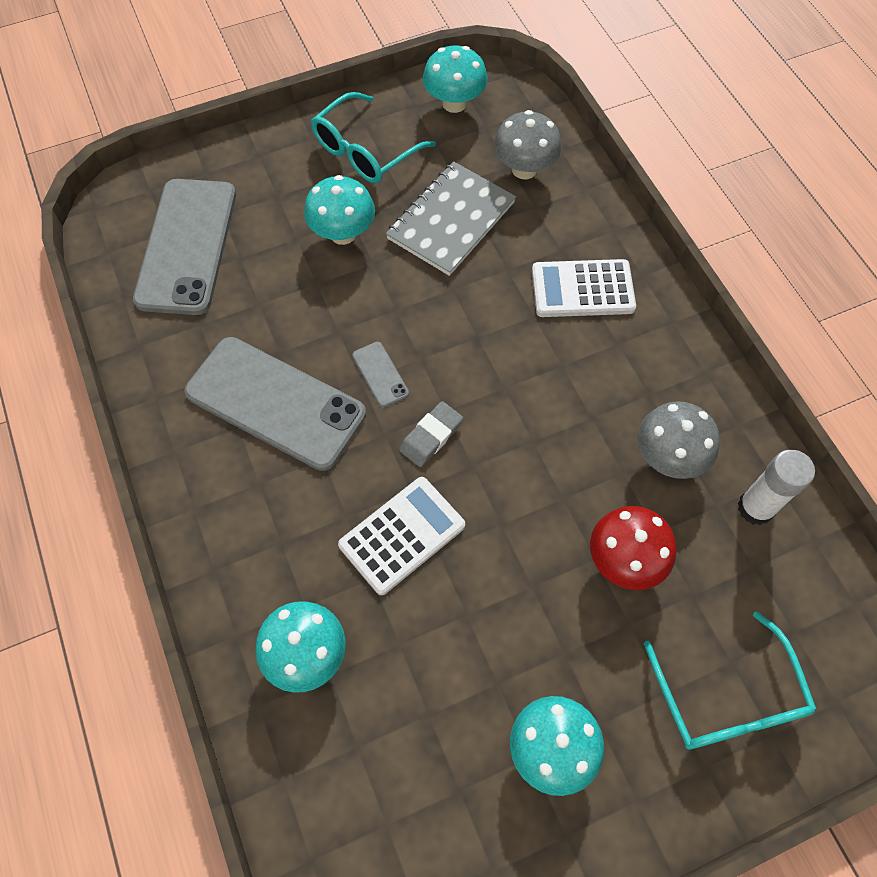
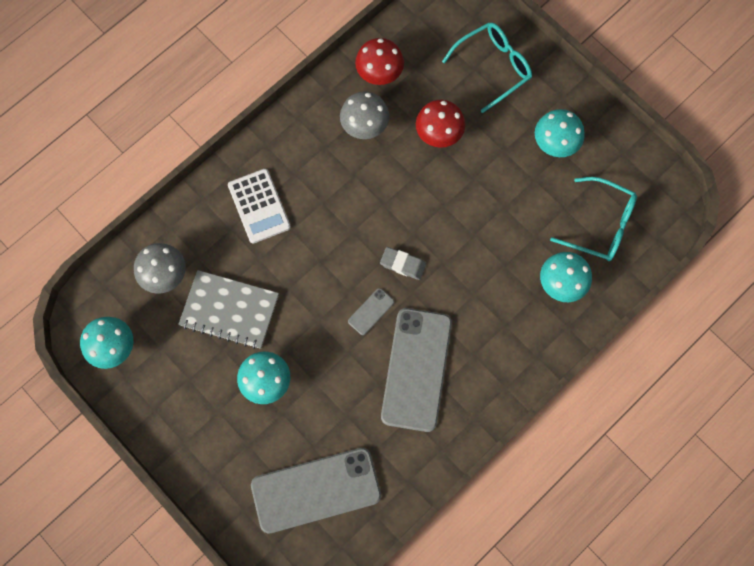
camera: 110 degrees left, 10 degrees up
turquoise glasses [311,92,436,184] -> turquoise glasses moved to [550,177,637,261]
white calculator [338,477,465,595] -> none
white glue stick [738,450,815,525] -> red mushroom [355,38,404,85]

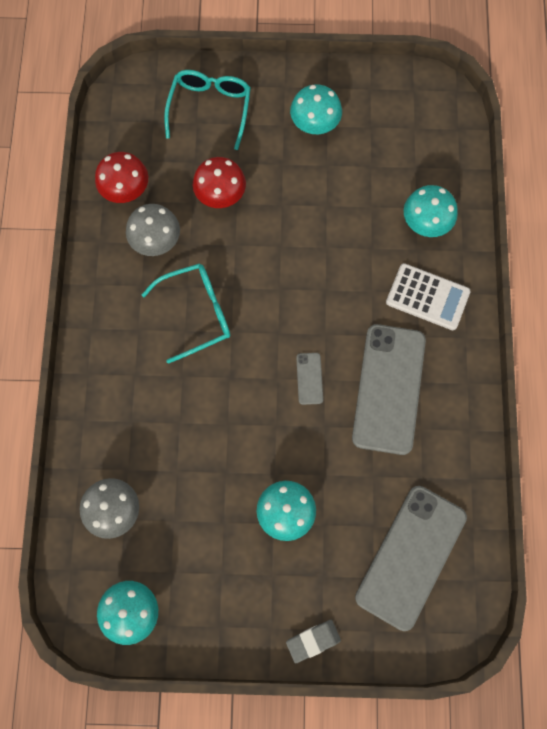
camera: 45 degrees left, 0 degrees up
grey notebook [178,270,279,349] -> none
white calculator [228,169,291,244] -> white calculator moved to [386,263,470,330]
grey eraser [380,247,426,280] -> grey eraser moved to [286,620,341,663]
grey phone [381,308,452,432] -> grey phone turned 45 degrees clockwise [352,324,426,455]
turquoise glasses [550,177,637,261] -> turquoise glasses moved to [142,263,230,364]

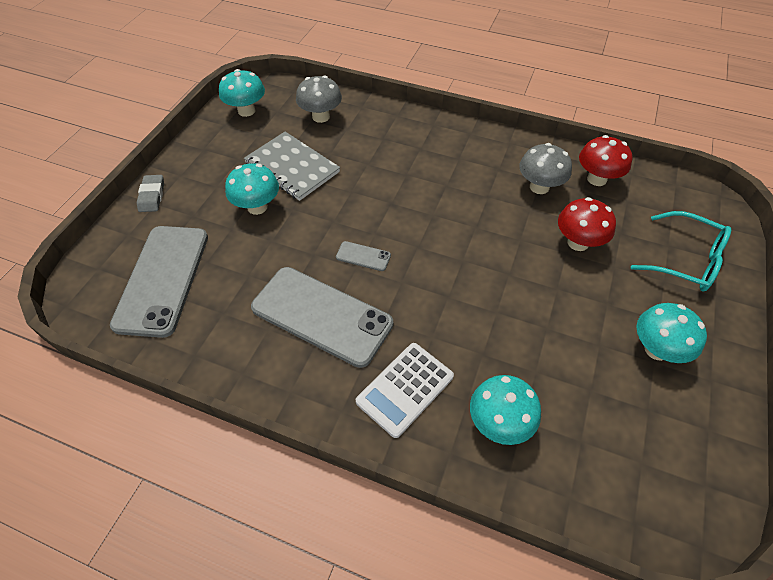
camera: 110 degrees right, 20 degrees down
turquoise glasses [142,263,230,364] -> none
grey phone [355,486,467,631] -> grey phone turned 45 degrees clockwise [110,226,208,338]
none -> grey notebook [244,132,340,201]

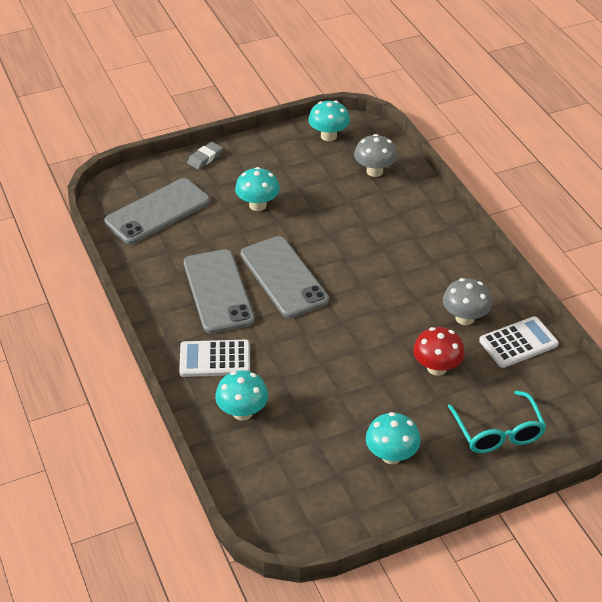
camera: 45 degrees right, 10 degrees down
grey notebook [244,132,340,201] -> none
grey phone [336,241,391,271] -> grey phone [240,236,329,318], size x2.43
red mushroom [579,135,632,186] -> white calculator [479,316,559,368]

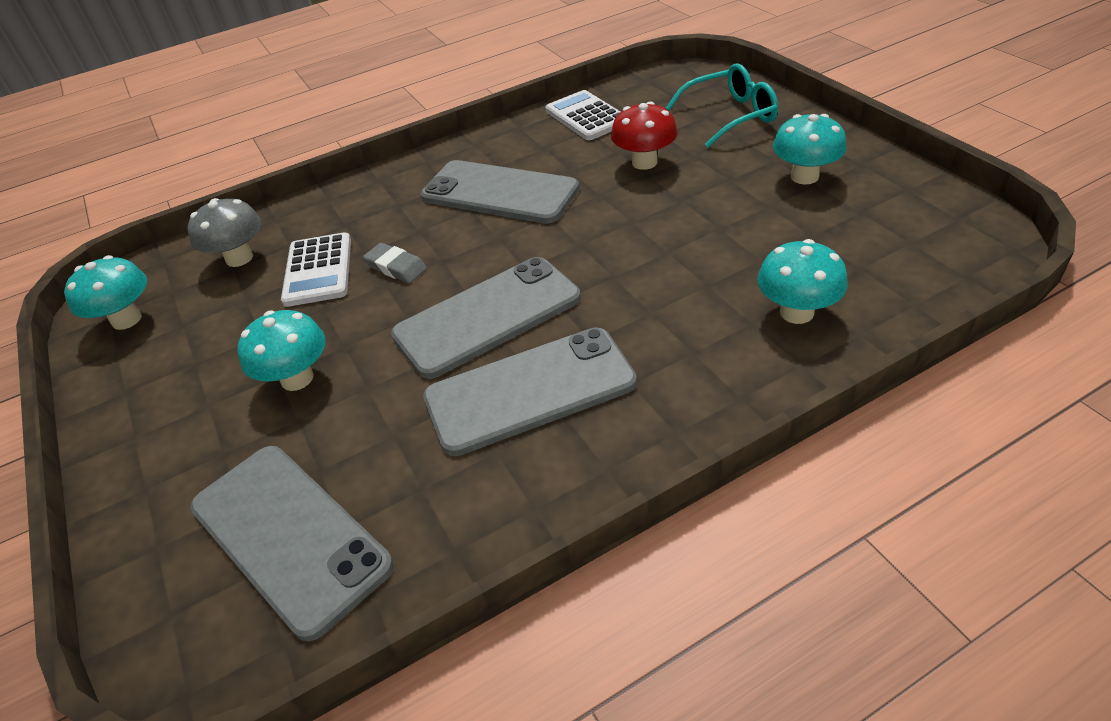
camera: 90 degrees left, 0 degrees up
white calculator [179,340,250,377] -> white calculator moved to [281,232,351,307]
grey eraser [187,142,223,169] -> grey eraser moved to [363,243,427,283]
grey mushroom [443,278,492,325] -> none
none -> grey phone [421,160,579,224]

